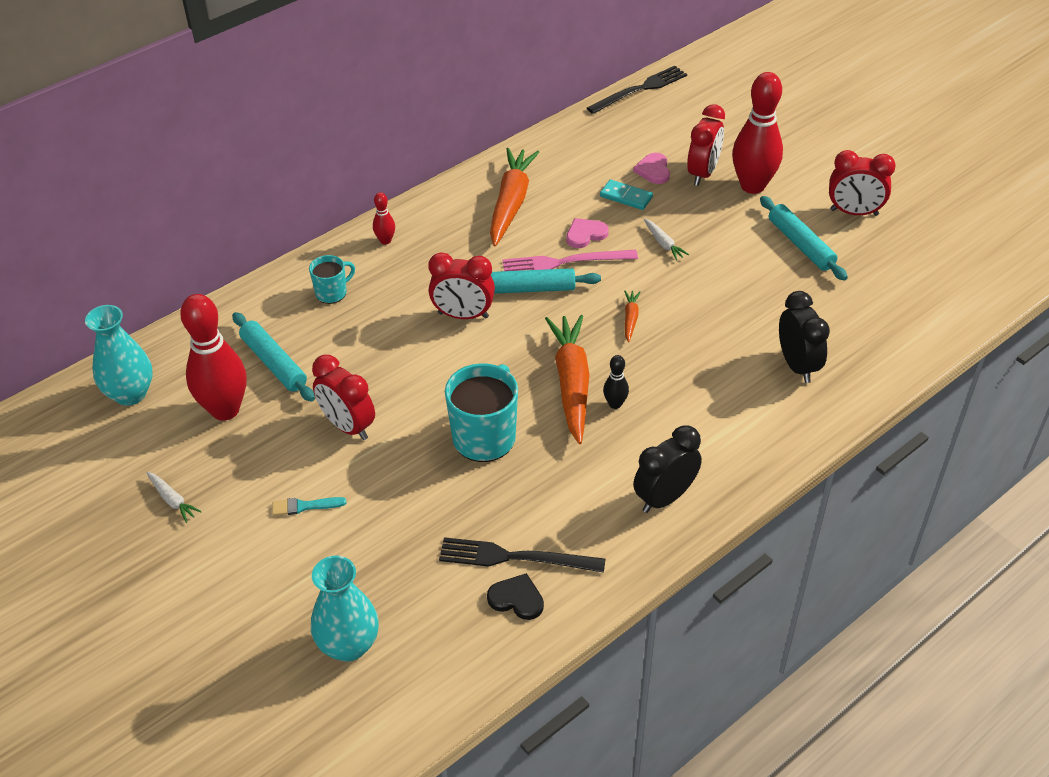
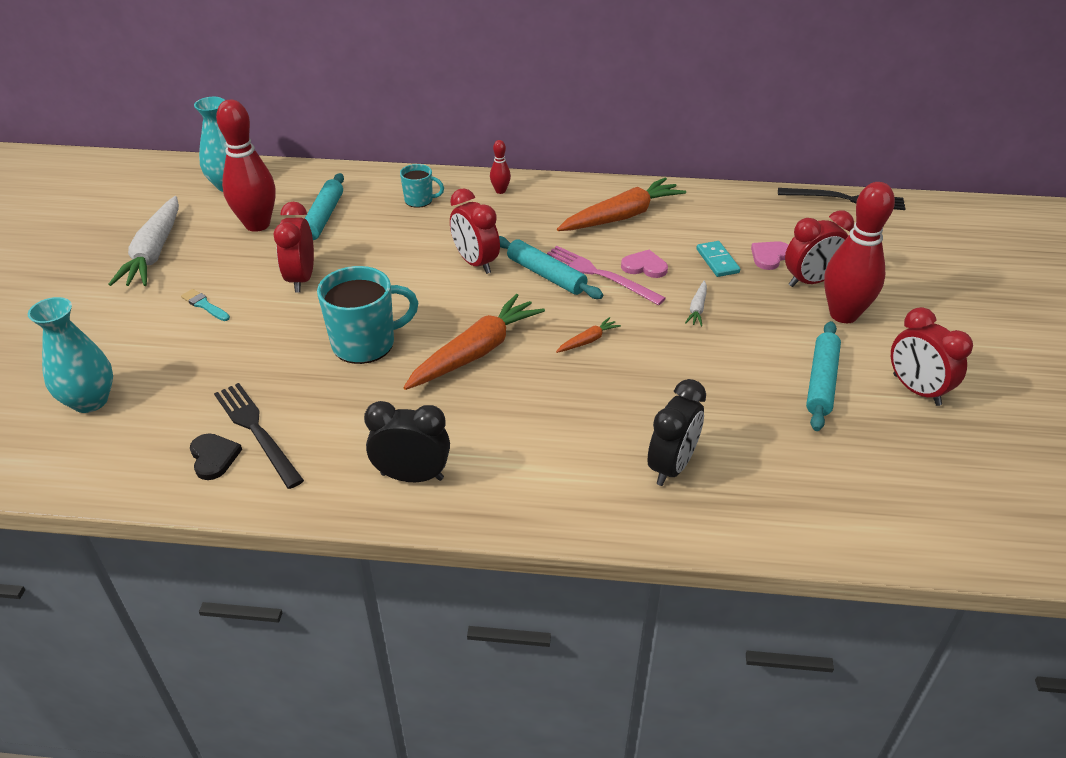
camera: 45 degrees right, 5 degrees down
white carrot [146,472,202,523] -> white carrot [108,196,179,286], size x2.27
black bowling pin [603,355,629,409] -> none

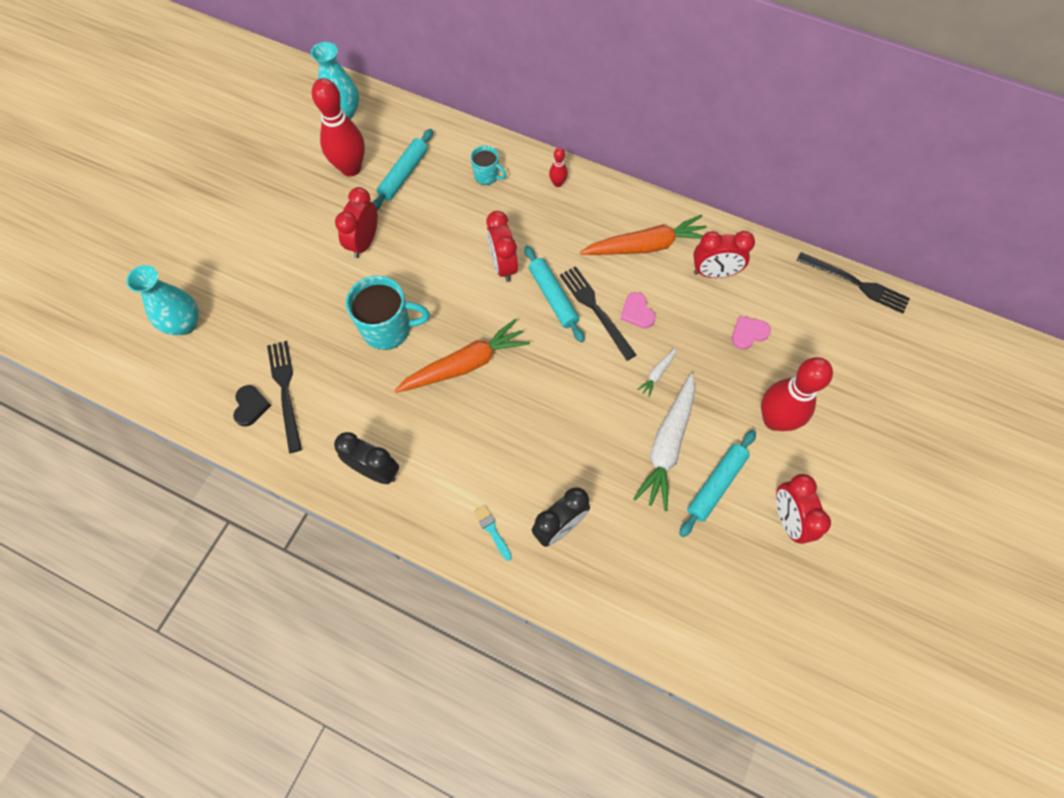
camera: 20 degrees right, 25 degrees up
white carrot [108,196,179,286] -> white carrot moved to [633,374,695,511]
turquoise brush [181,289,230,321] -> turquoise brush moved to [474,505,512,561]
pink fork [547,246,666,306] -> black fork [560,266,636,361]
orange carrot [556,317,621,353] -> none
pink heart [621,250,668,278] -> pink heart turned 150 degrees counterclockwise [620,292,656,328]
turquoise domino [696,241,740,277] -> none
red clock [785,210,854,287] -> red clock moved to [693,231,755,278]

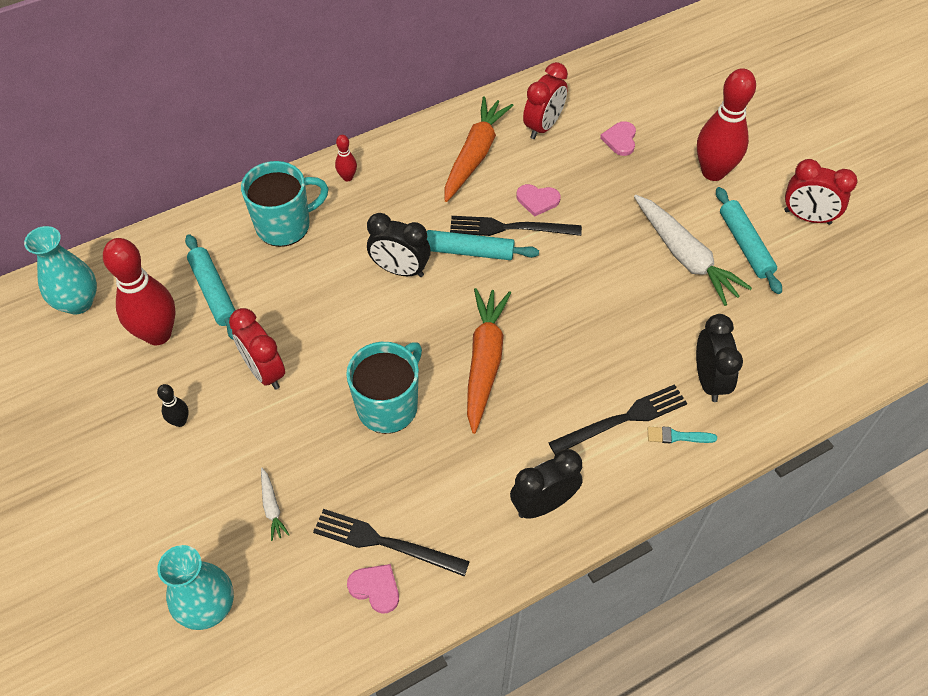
camera: 55 degrees left, 10 degrees down
black heart [233,385,271,427] -> pink heart [347,564,399,614]
turquoise mug [471,146,506,185] -> turquoise mug [241,161,328,247], size x1.83
red clock [487,211,518,282] -> black clock [367,213,431,277]
white carrot [637,347,676,397] -> white carrot moved to [261,468,289,541]
black fork [797,252,910,314] -> black fork moved to [549,384,687,454]
none -> black bowling pin [157,384,189,427]

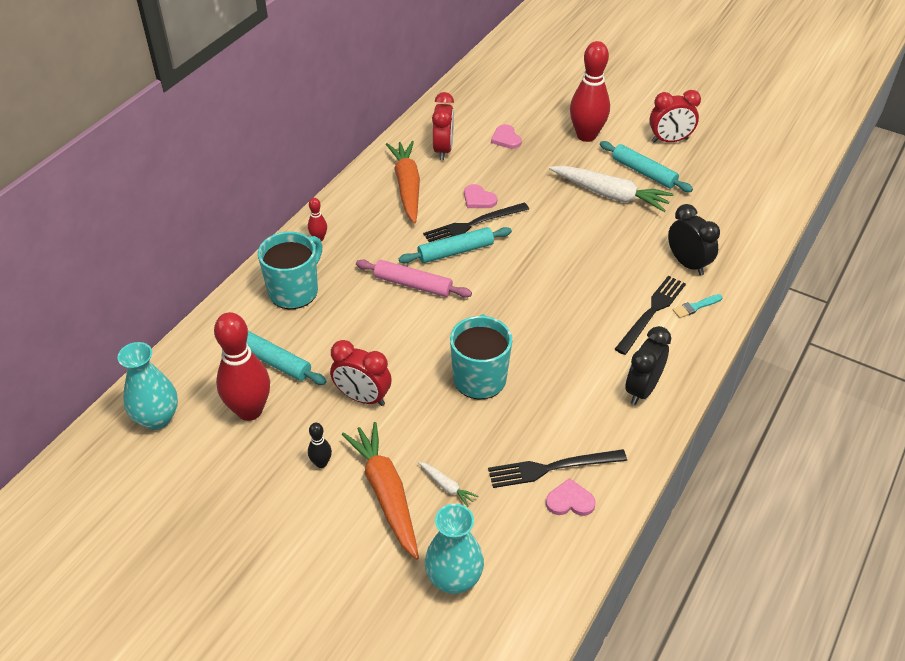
camera: 30 degrees left, 10 degrees down
black clock [367,213,431,277] -> pink rolling pin [356,259,472,298]
orange carrot [467,288,511,434] -> orange carrot moved to [342,422,419,560]
pink heart [516,184,561,217] -> pink heart turned 60 degrees clockwise [464,184,497,208]

